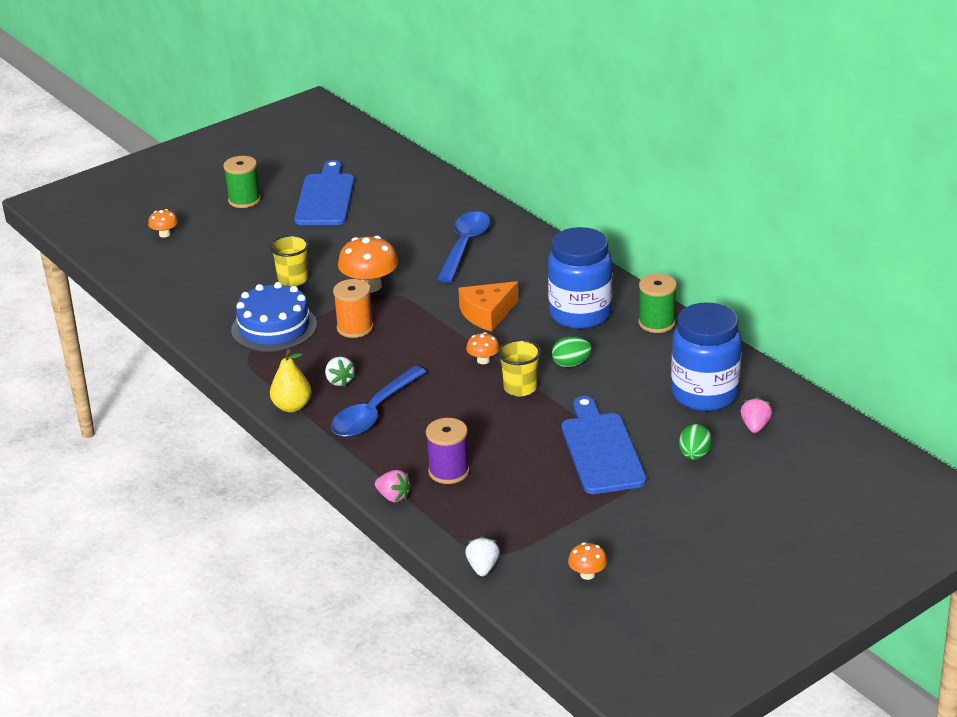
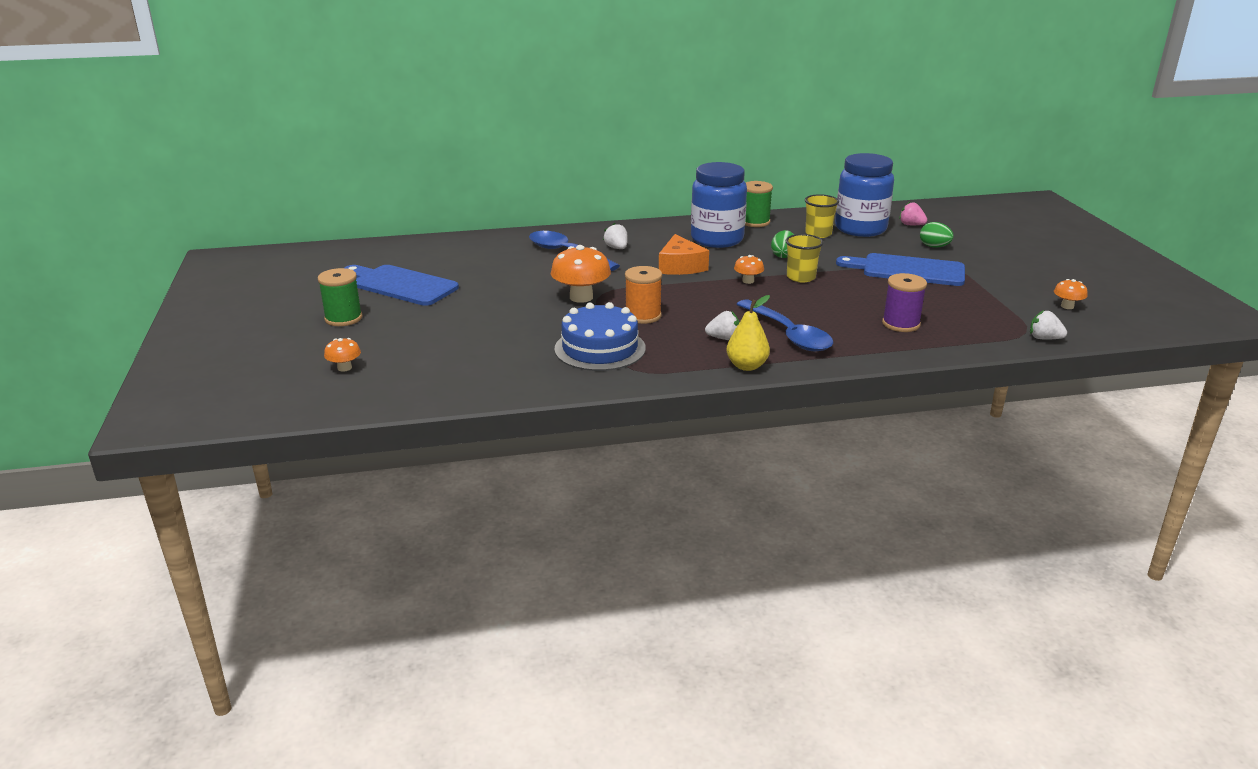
camera: 65 degrees left, 5 degrees down
yellow cup [270,235,309,287] -> yellow cup moved to [805,194,839,238]
pink strawberry [375,470,412,502] -> none
none -> white strawberry [603,223,628,249]

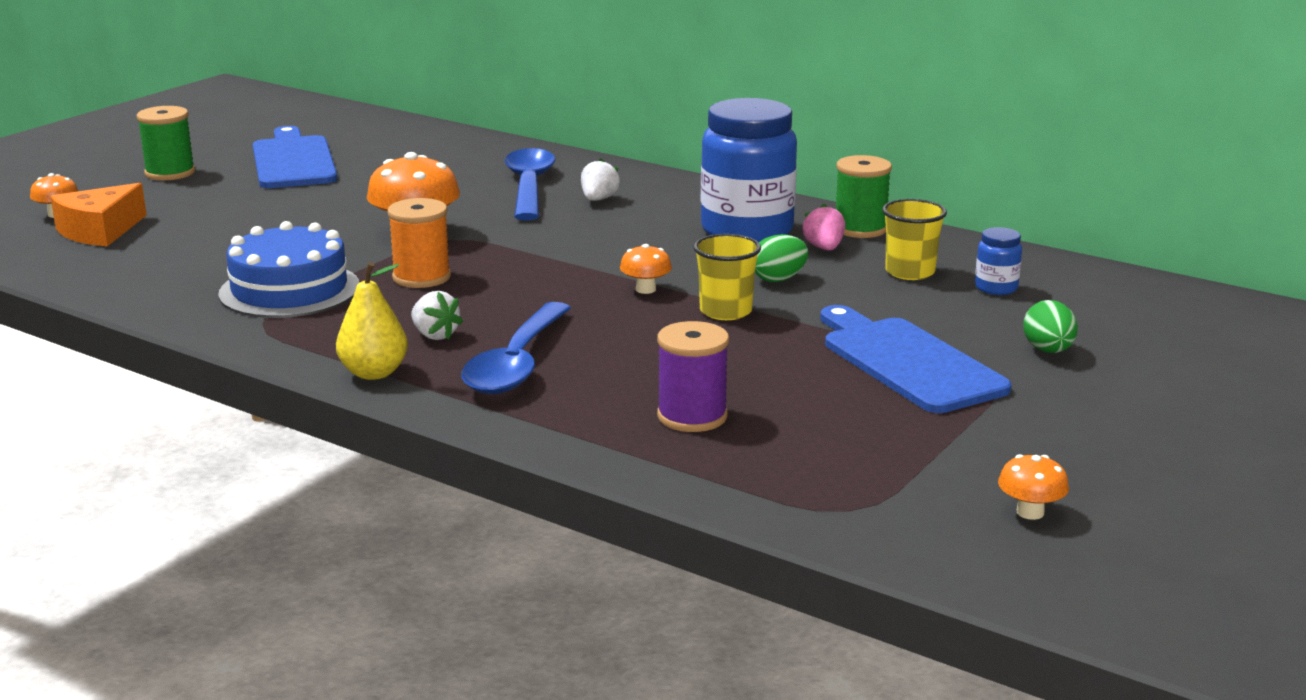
camera: 45 degrees right, 5 degrees down
orange cheese [659,234,709,275] -> orange cheese moved to [50,183,147,246]
blue jar [835,153,894,237] -> blue jar [975,227,1022,295], size x0.42
pink strawberry [899,202,927,225] -> pink strawberry moved to [802,204,845,251]
white strawberry [1030,310,1067,340] -> none

